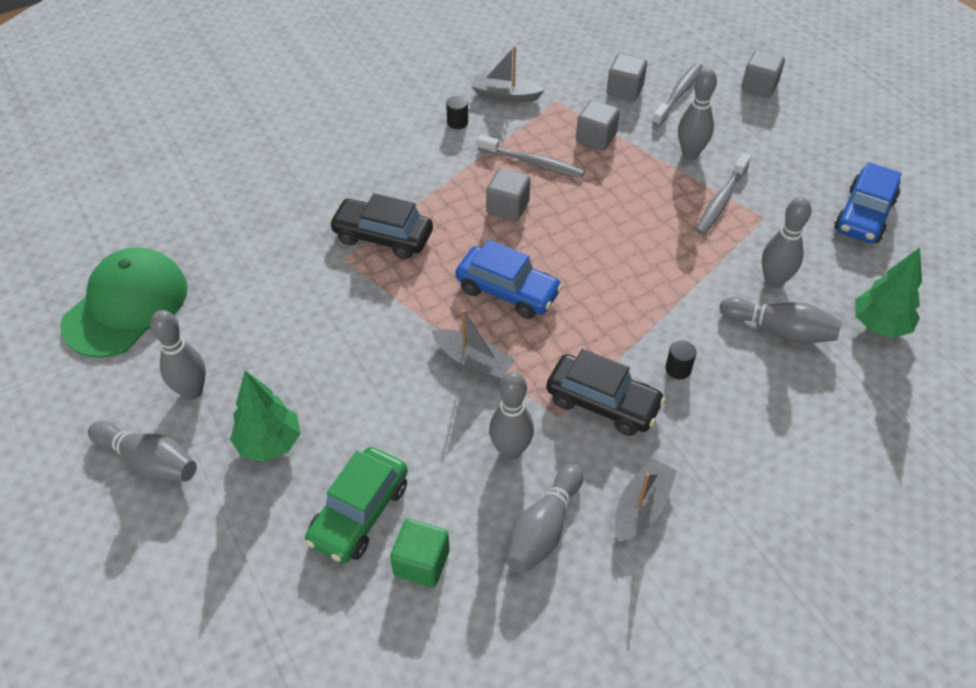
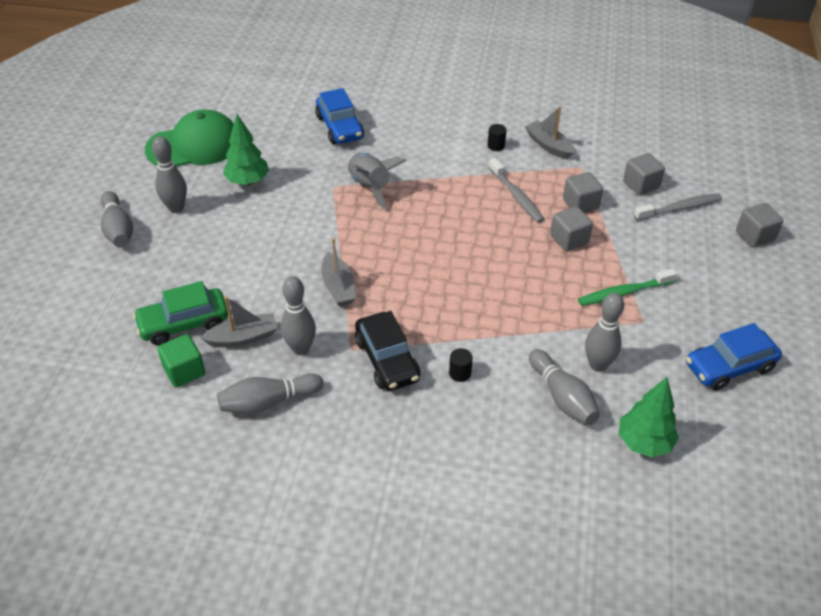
camera: 40 degrees right, 5 degrees down
green tree [230,371,301,462] -> green tree moved to [223,114,269,185]
black car [329,193,433,259] -> grey rocket [347,153,407,209]
blue car [455,240,563,319] -> blue car moved to [315,88,364,144]
grey cube [486,168,530,221] -> grey cube moved to [550,206,593,252]
grey boat [615,458,677,543] -> grey boat moved to [200,296,277,347]
grey bowling pin [678,68,717,159] -> none
grey toothbrush [696,153,751,235] -> green toothbrush [578,269,677,306]

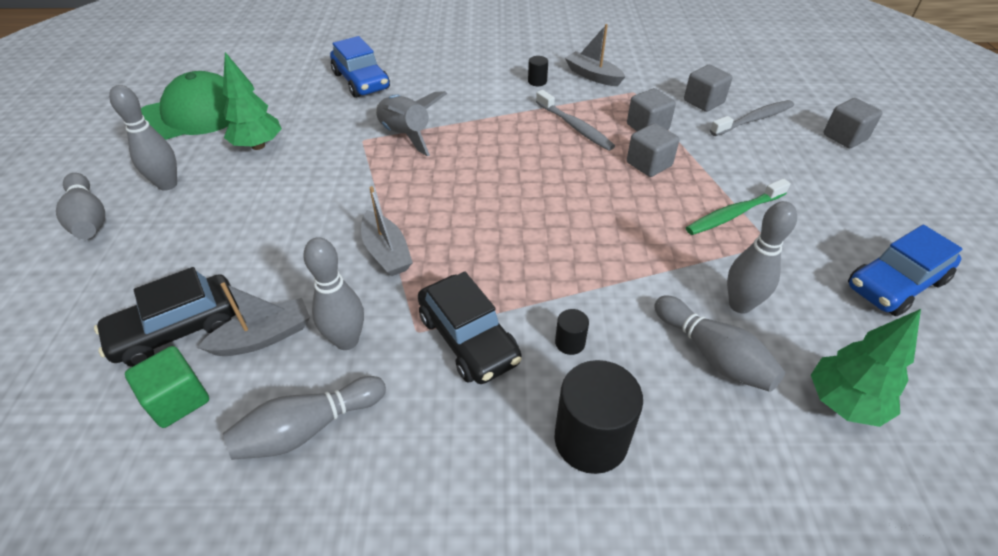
camera: 10 degrees left, 0 degrees up
green car [133,281,228,346] -> black car [94,267,239,367]
none -> black cylinder [554,360,643,474]

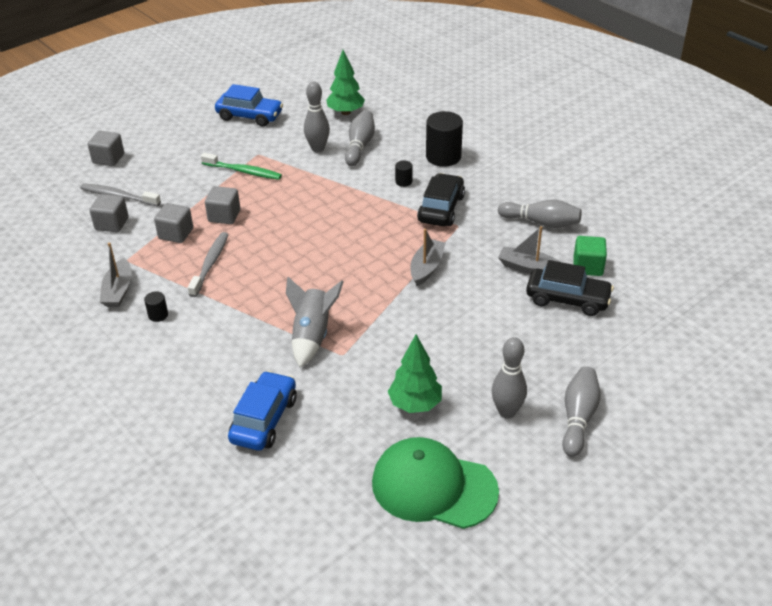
camera: 130 degrees left, 5 degrees down
grey bowling pin [303,237,364,350] -> none

